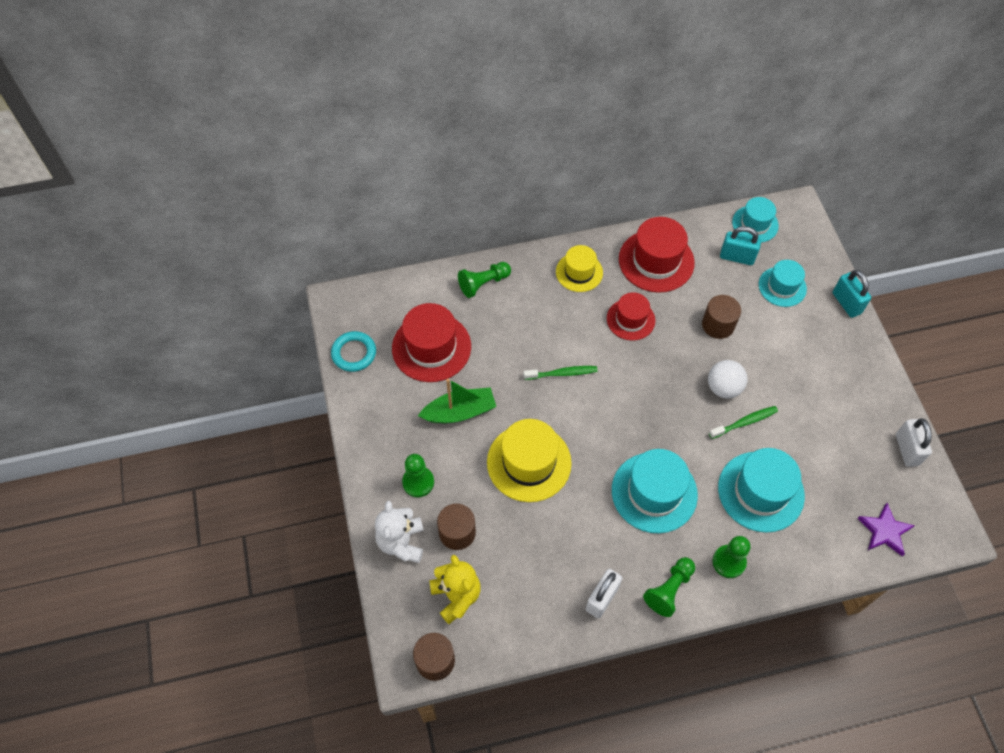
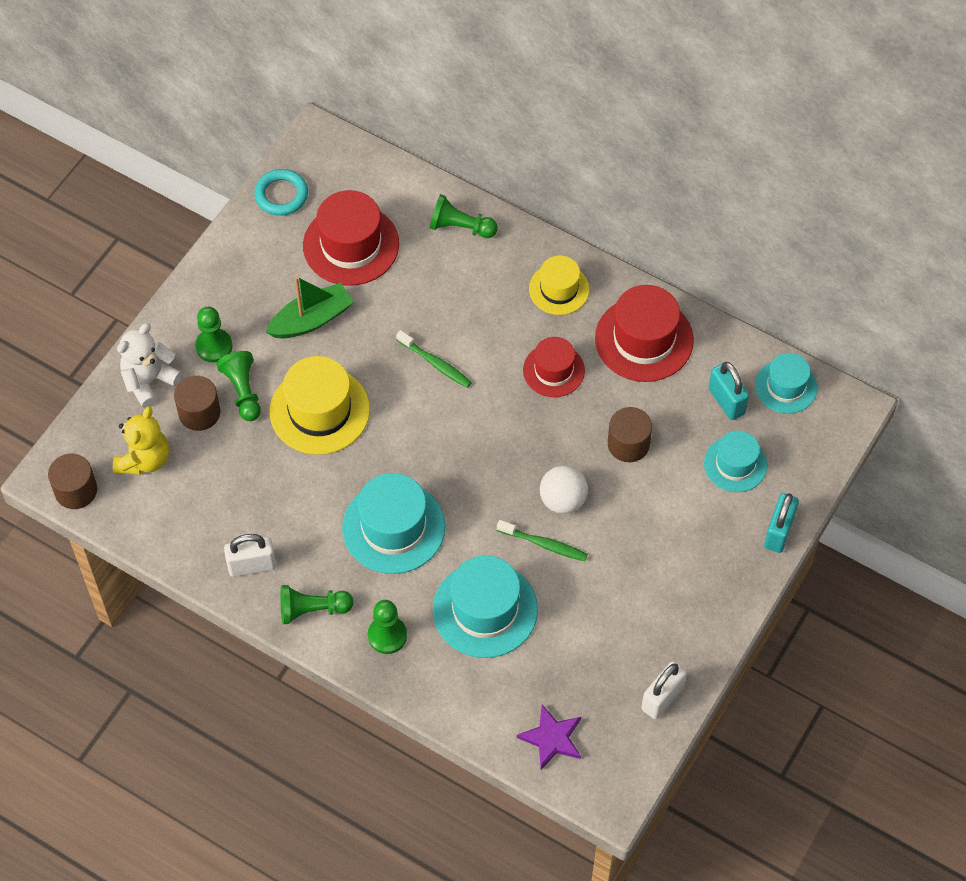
camera: 45 degrees right, 0 degrees up
green boat [418,379,496,423] -> green boat turned 60 degrees counterclockwise [266,276,353,338]
none -> green pawn [216,351,261,421]

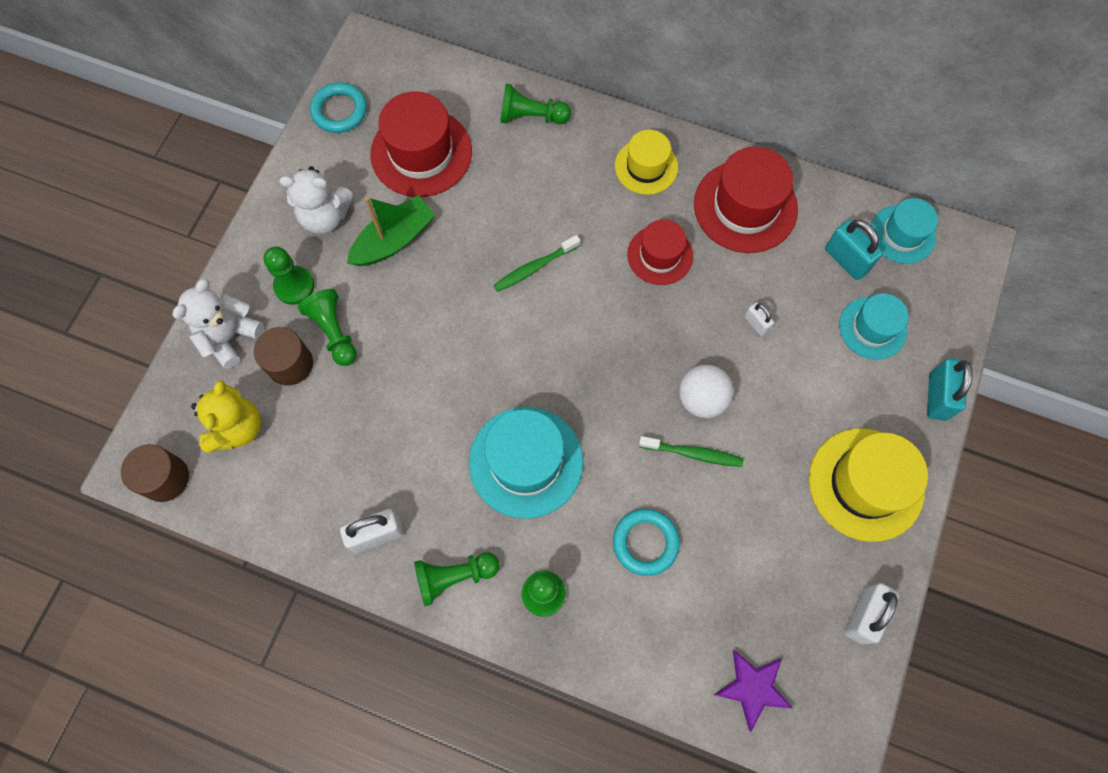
camera: 10 degrees left, 10 degrees up
yellow hat [270,356,370,455] -> yellow hat moved to [809,428,928,542]
green toothbrush [396,330,472,388] -> green toothbrush turned 120 degrees clockwise [494,235,581,292]
turquoise hat [433,555,538,658] -> turquoise ring [613,509,680,576]
brown cylinder [608,407,652,462] -> white padlock [745,302,774,336]
none -> white teddy bear [279,166,354,234]

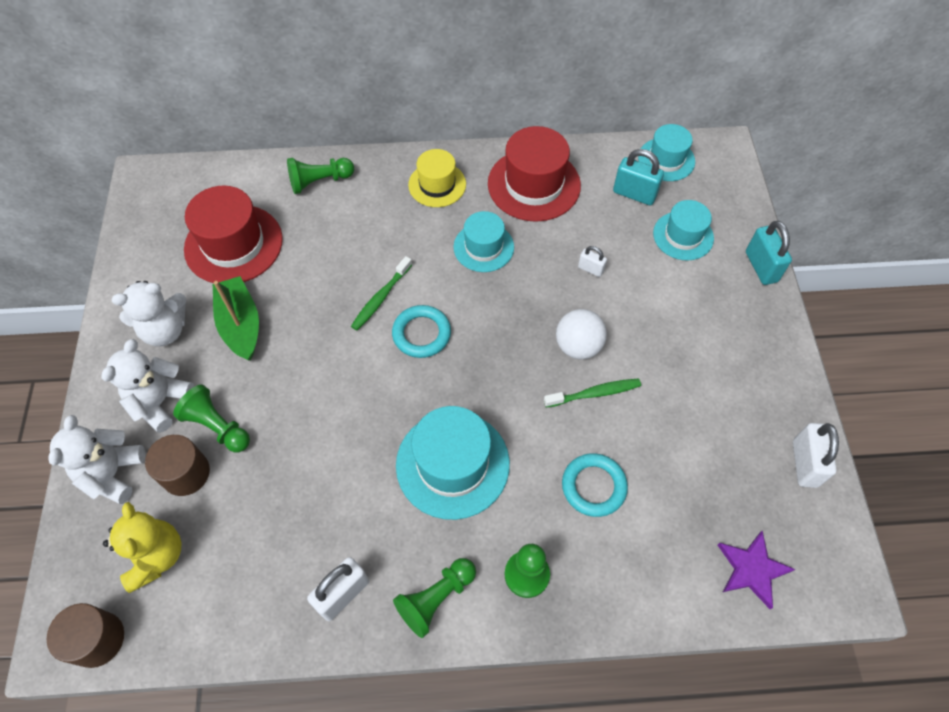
camera: 25 degrees left, 10 degrees down
green pawn [263,247,314,305] -> white teddy bear [102,339,194,433]
turquoise ring [310,83,367,133] -> turquoise ring moved to [392,305,451,358]
green boat [347,195,436,266] -> green boat turned 45 degrees counterclockwise [213,276,259,361]
red hat [627,219,693,285] -> turquoise hat [453,211,514,272]
yellow hat [809,428,928,542] -> none

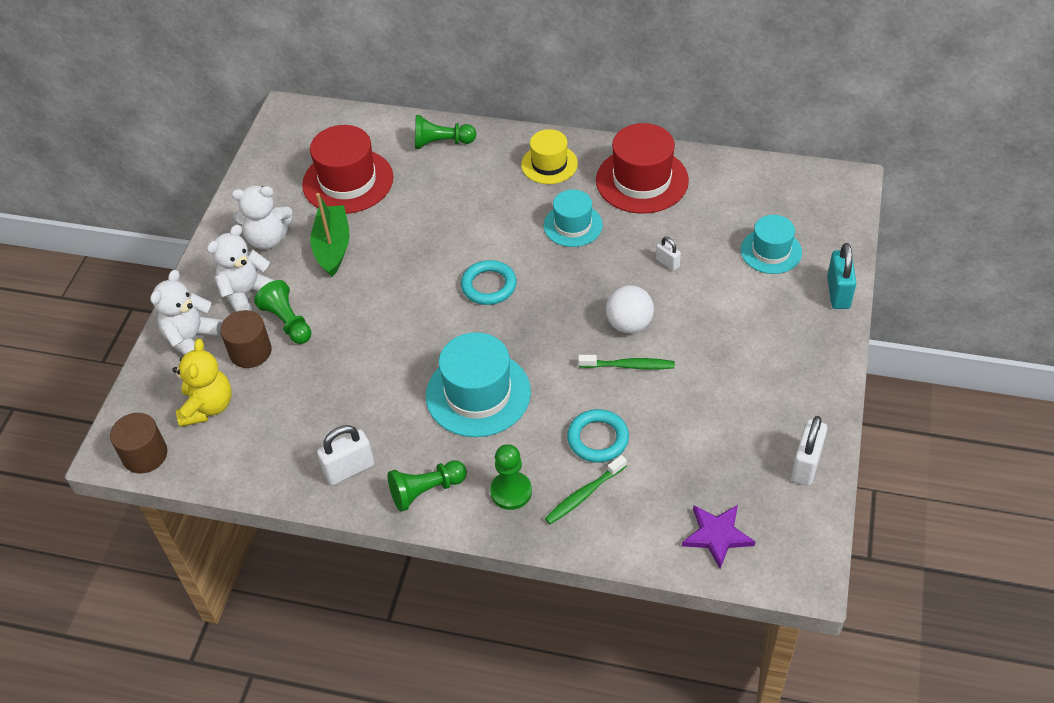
camera: 20 degrees right, 10 degrees down
green toothbrush [351,256,412,330] -> green toothbrush moved to [545,455,627,524]
turquoise padlock [613,149,664,205] -> none
turquoise hat [638,124,695,181] -> none

